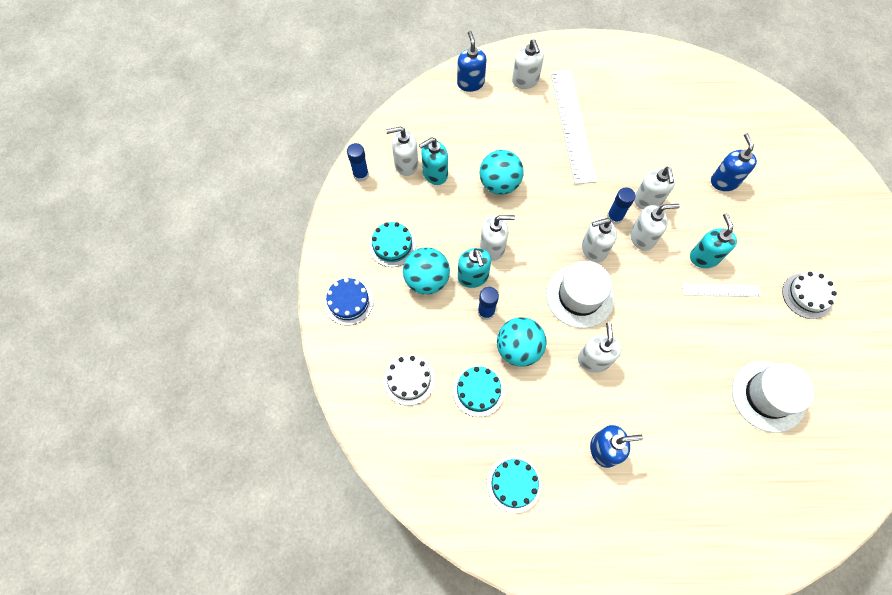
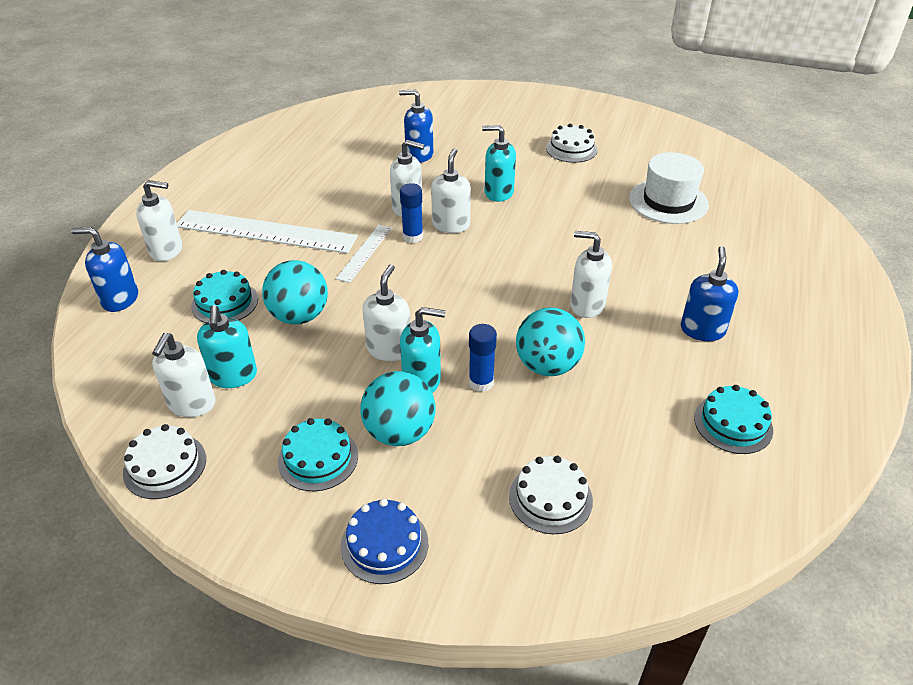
camera: 70 degrees left, 25 degrees down
blue glue stick [347,143,369,182] -> white cake [123,424,206,499]
turquoise cake [453,366,505,417] -> turquoise cake moved to [191,270,258,323]
white hat [546,261,615,328] -> none
white soap dispenser [582,217,617,262] -> none
white ruler [682,284,761,297] -> white ruler moved to [336,225,392,283]

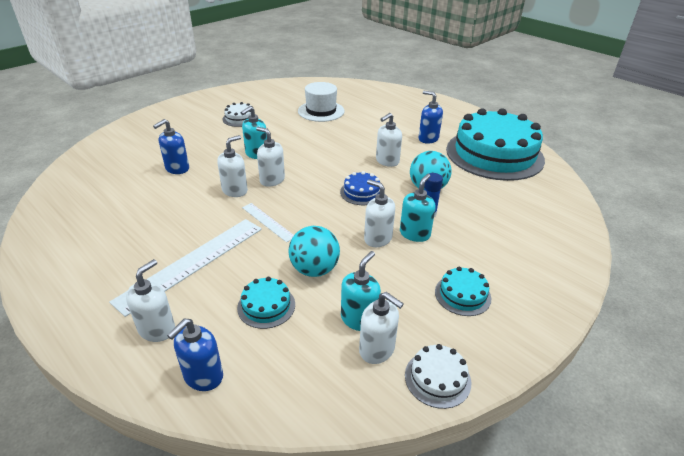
camera: 65 degrees left, 5 degrees down
turquoise soap dispenser [197,305,257,388] -> turquoise soap dispenser turned 75 degrees counterclockwise [341,251,381,331]
blue cake [341,499,428,584] -> blue cake moved to [340,171,380,205]
turquoise ball [360,371,435,446] -> none
blue glue stick [400,183,423,243] -> none
white cake [509,456,593,534] -> none
turquoise cake [694,385,773,454] -> turquoise cake [446,108,545,181], size x2.50

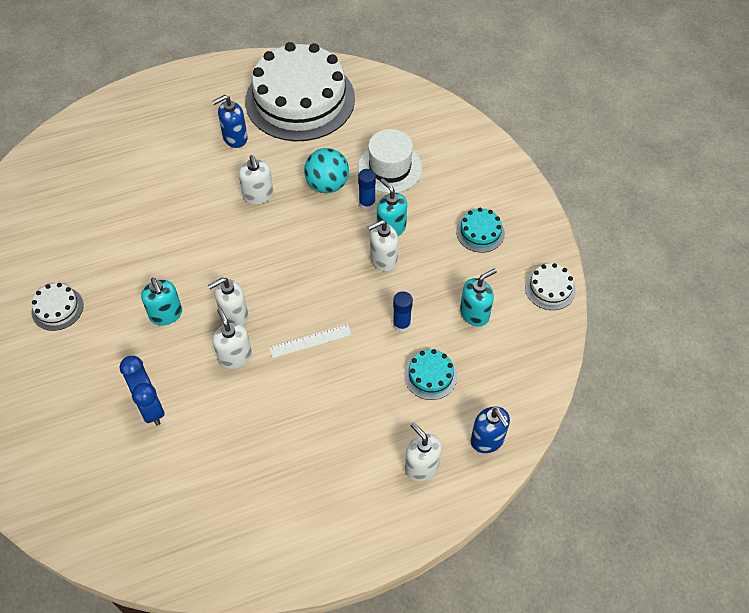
camera: 65 degrees left, 20 degrees up
white ruler [109,219,262,317] -> none
blue soap dispenser [153,119,189,174] -> blue clock [120,356,165,426]
turquoise ball [289,226,340,277] -> blue glue stick [393,291,413,332]
white hat [298,82,344,122] -> white hat moved to [358,129,422,193]
blue cake [340,171,380,205] -> none
turquoise soap dispenser [341,251,381,331] -> turquoise soap dispenser turned 90 degrees clockwise [460,268,497,327]
white soap dispenser [359,292,404,364] -> none
turquoise cake [446,108,545,181] -> white cake [245,42,355,141]

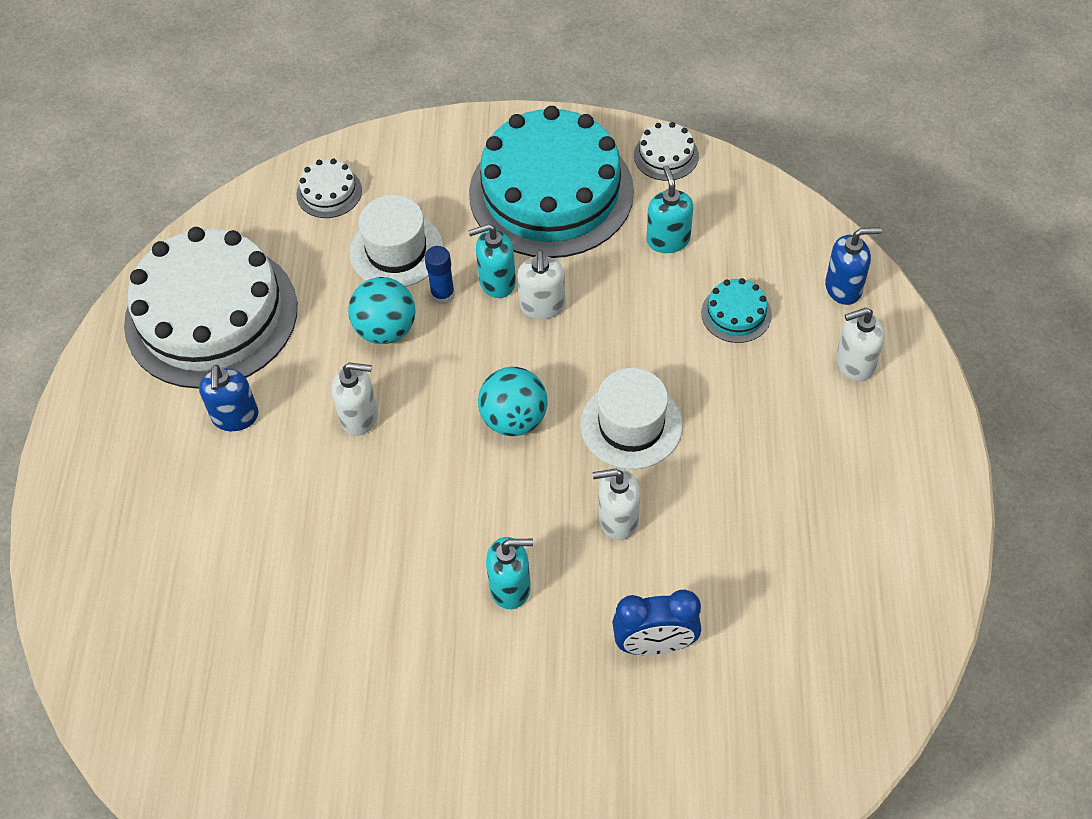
camera: 65 degrees left, 0 degrees up
white cake [32,283,84,331] -> white cake moved to [296,159,362,218]
white soap dispenser [208,278,248,325] -> none
white ruler [269,324,352,358] -> white hat [580,368,683,469]
blue glue stick [393,291,413,332] -> none
turquoise cake [456,208,505,253] -> turquoise cake [469,106,634,258], size x2.50
none -> turquoise ball [478,367,548,436]

